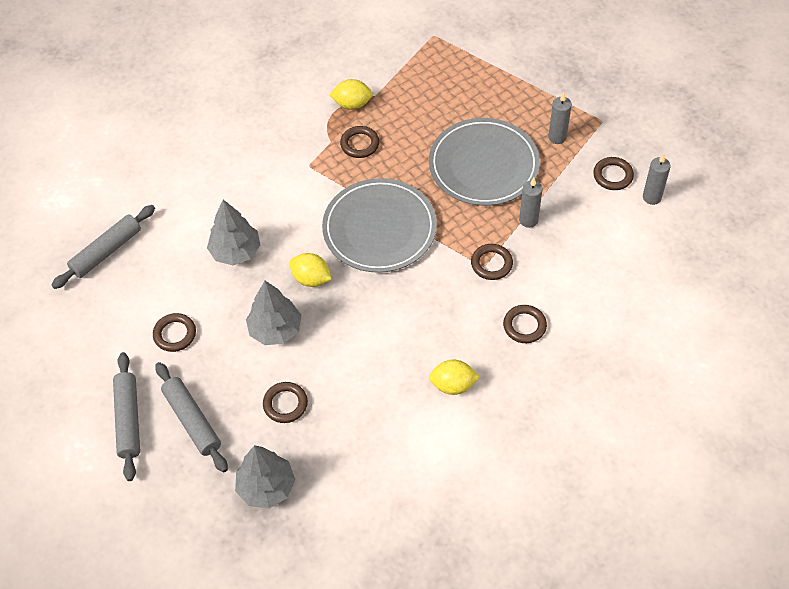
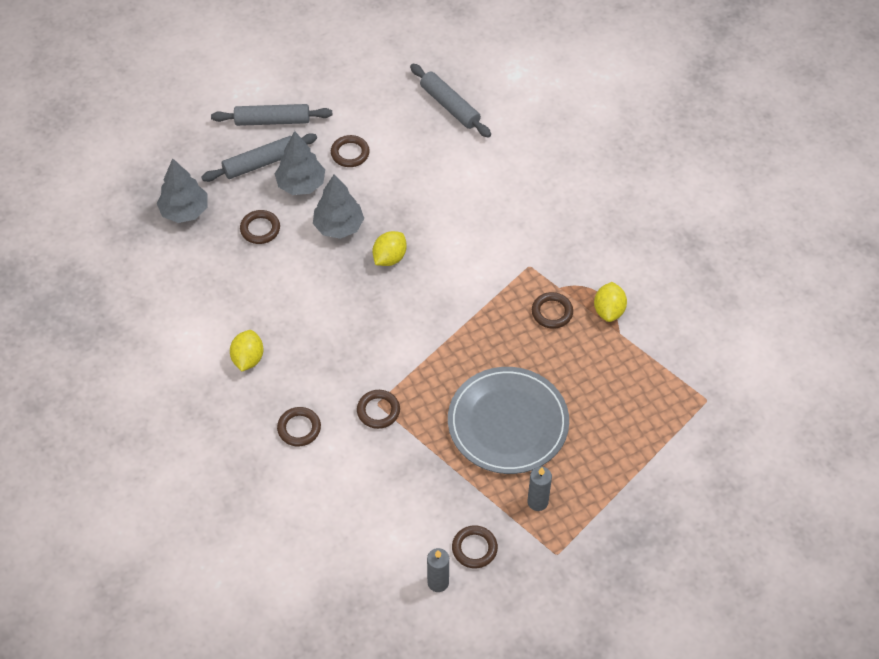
camera: 95 degrees right, 0 degrees up
grey tree [207,200,260,265] -> grey tree moved to [275,131,325,195]
grey plate [322,178,437,273] -> none
grey candle [519,178,543,228] -> none

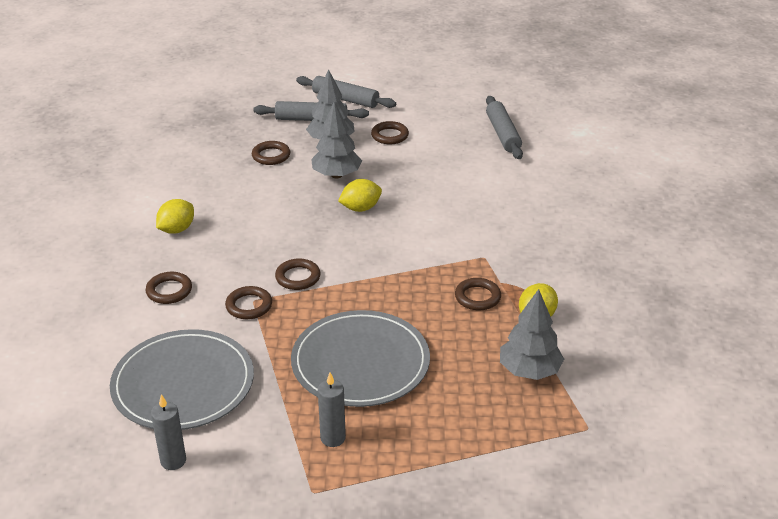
camera: 30 degrees right, 20 degrees down
grey tree [157,158,208,223] -> grey tree moved to [500,289,564,380]
brown ring [452,525,498,568] -> brown ring moved to [275,258,320,290]
none -> grey plate [110,329,254,430]

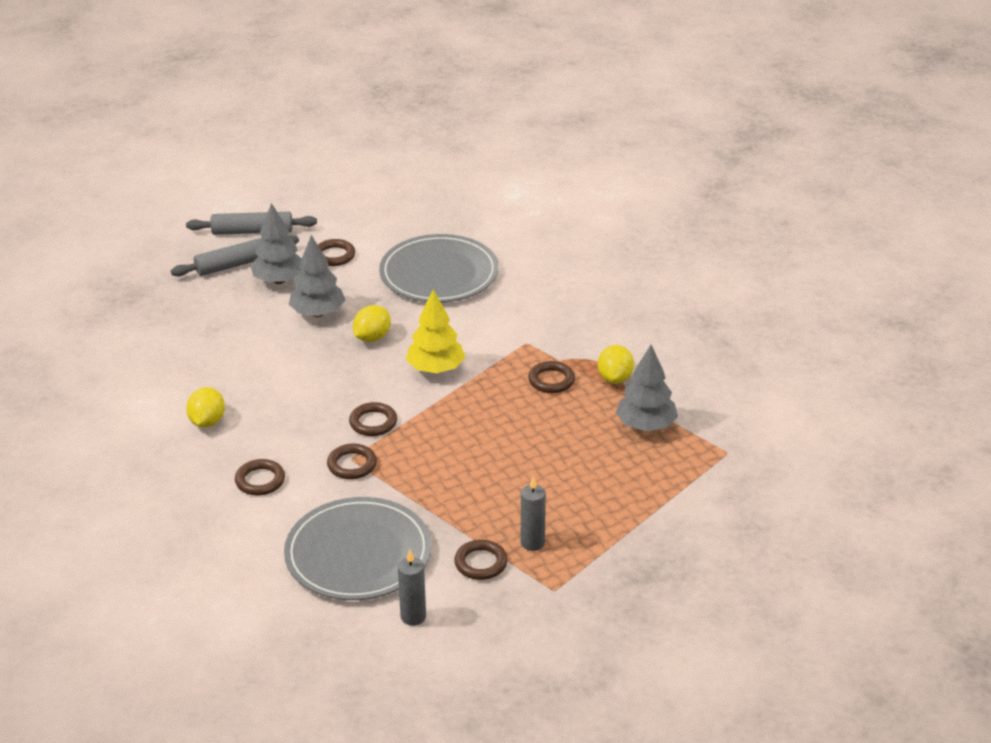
camera: 30 degrees left, 0 degrees up
brown ring [252,141,290,165] -> brown ring moved to [454,540,507,580]
grey plate [291,310,430,407] -> grey plate moved to [379,234,499,302]
grey rolling pin [486,96,523,159] -> none
none -> yellow tree [406,289,465,373]

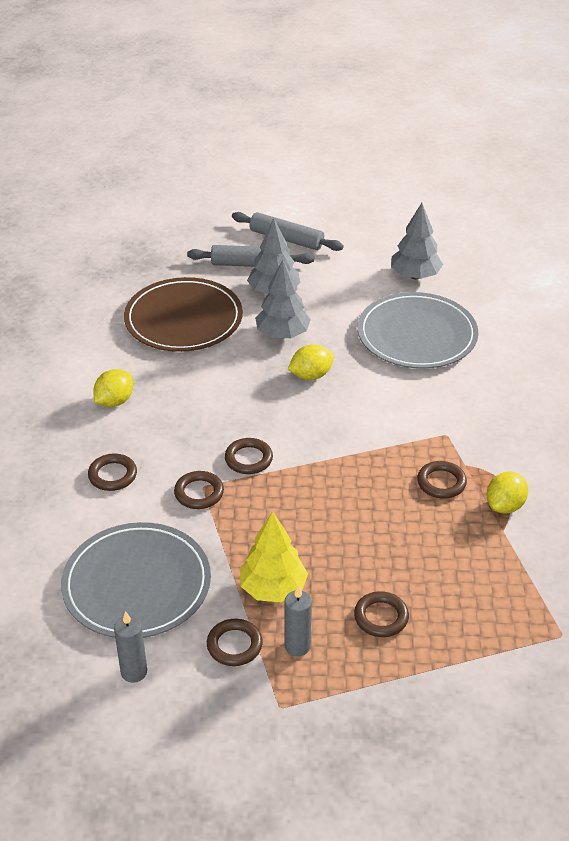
camera: 30 degrees right, 5 degrees up
brown ring [318,239,355,266] -> brown ring moved to [354,591,409,637]
yellow tree [406,289,465,373] -> yellow tree moved to [240,511,308,602]
grey tree [616,345,678,431] -> grey tree moved to [391,203,443,279]
none -> brown plate [124,277,243,352]

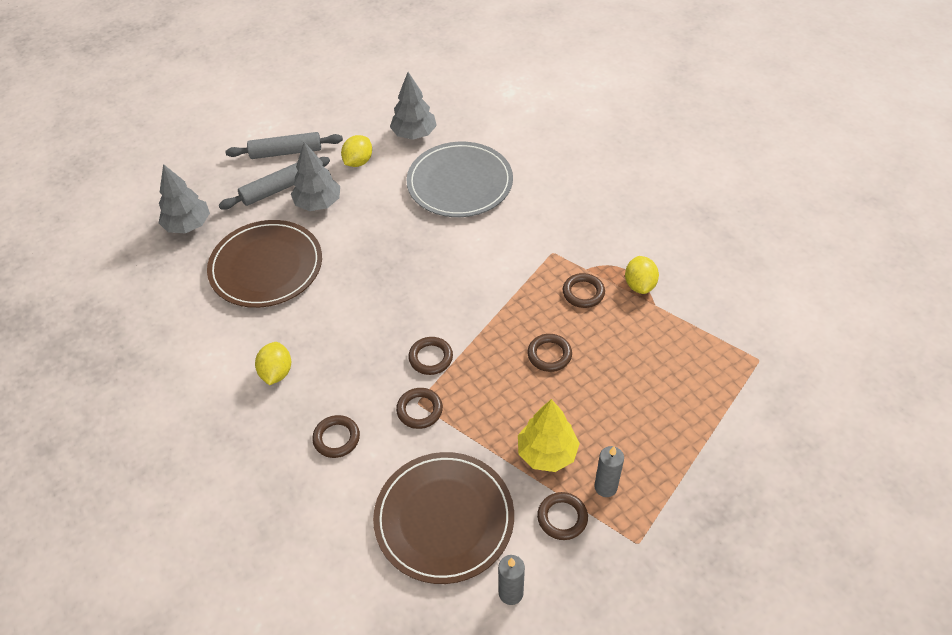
camera: 35 degrees left, 10 degrees up
grey plate [61,522,211,638] -> brown plate [373,452,514,584]
grey tree [255,260,311,338] -> grey tree moved to [159,164,210,233]
yellow lemon [287,344,334,380] -> yellow lemon moved to [341,135,372,167]
brown ring [354,591,409,637] -> brown ring moved to [528,334,572,372]

